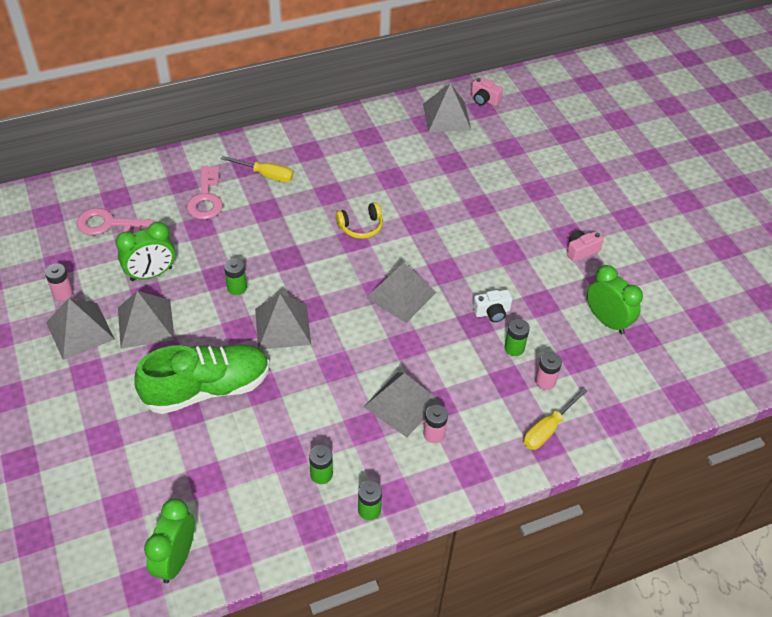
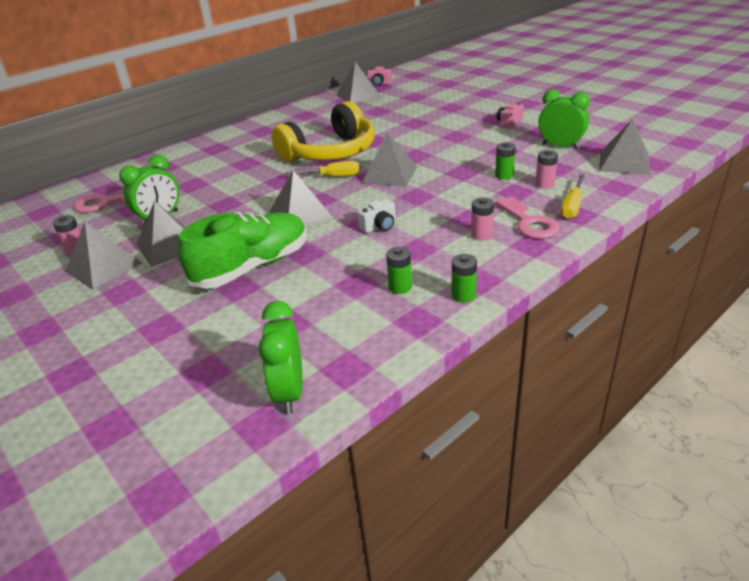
camera: 15 degrees left, 15 degrees down
pink key [187,166,223,220] -> pink key moved to [496,196,560,239]
yellow screwdriver [221,156,294,182] -> yellow screwdriver moved to [285,161,360,176]
green battery [224,258,247,295] -> none
yellow headphones [336,203,383,239] -> yellow headphones [271,101,375,162], size x2.41
grey pyramid [364,372,440,437] -> grey pyramid moved to [599,119,650,175]
white camera [473,289,512,322] -> white camera moved to [358,199,396,233]

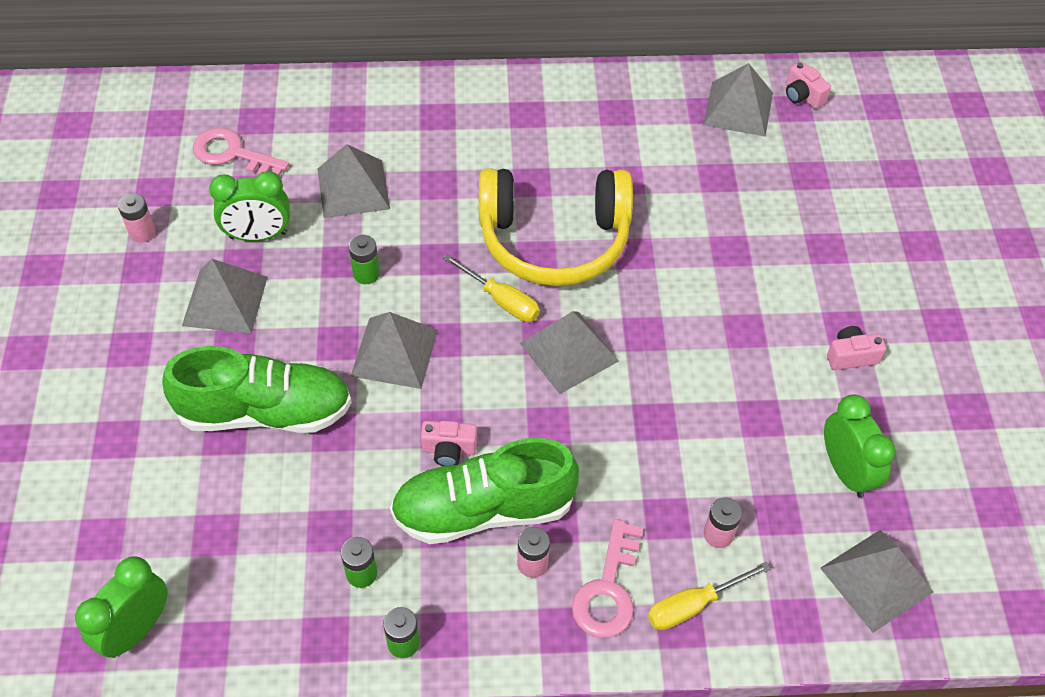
camera: 35 degrees right, 20 degrees up
grey pyramid [65,221,142,290] -> grey pyramid moved to [317,144,390,218]
white camera [358,199,396,233] -> pink camera [421,421,477,466]
green battery [495,142,516,180] -> green battery moved to [349,235,380,284]
none -> green shoe [390,438,579,544]

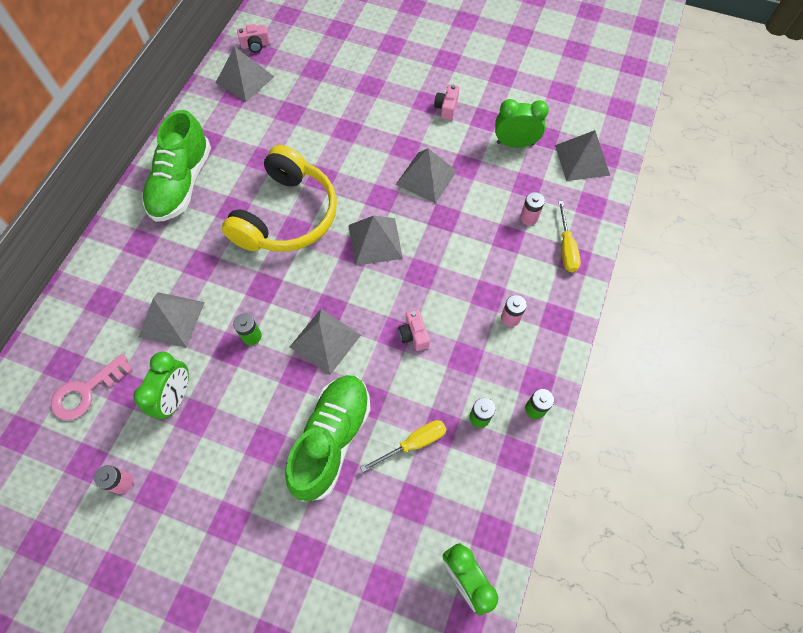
camera: 65 degrees left, 10 degrees up
grey pyramid [182,259,268,333] -> grey pyramid moved to [396,148,457,204]
green shoe [390,438,579,544] -> green shoe moved to [142,110,211,222]
pink camera [421,421,477,466] -> pink camera turned 135 degrees clockwise [398,309,430,351]
yellow screwdriver [443,254,540,322] -> yellow screwdriver moved to [360,420,447,472]
pink key [572,519,643,638] -> none

